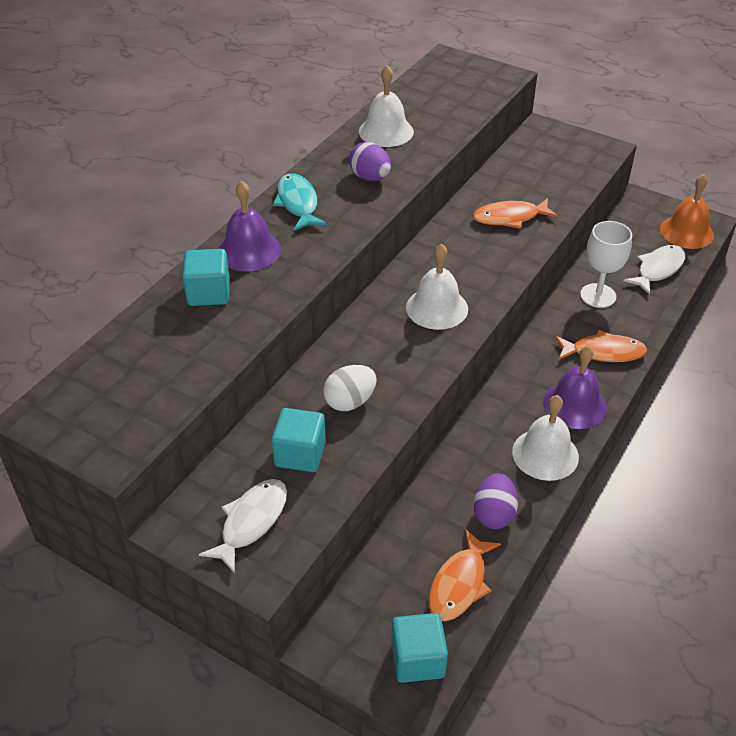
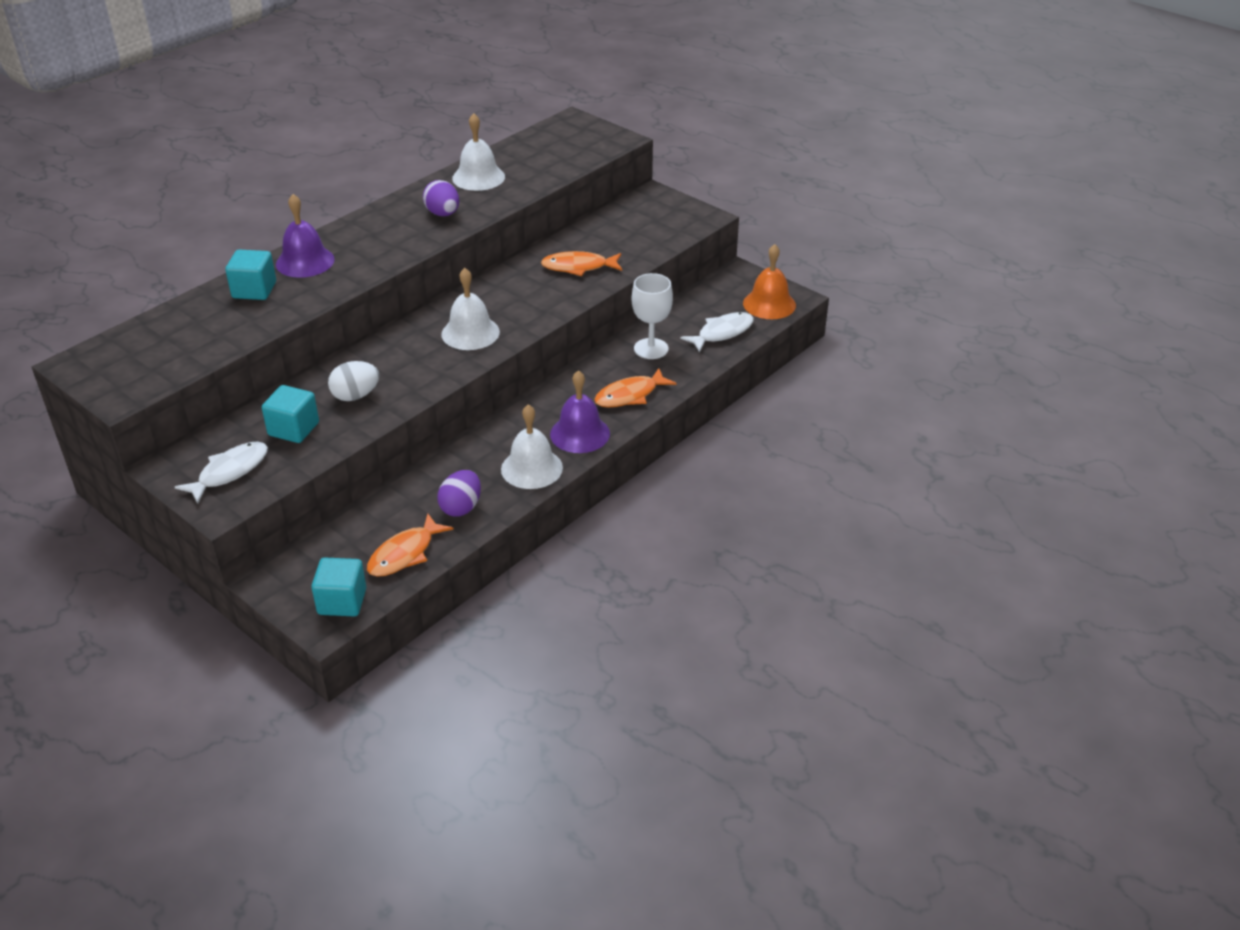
camera: 10 degrees right, 5 degrees down
turquoise fish [273,173,327,231] -> none
orange fish [555,330,647,362] -> orange fish turned 135 degrees clockwise [594,368,677,407]

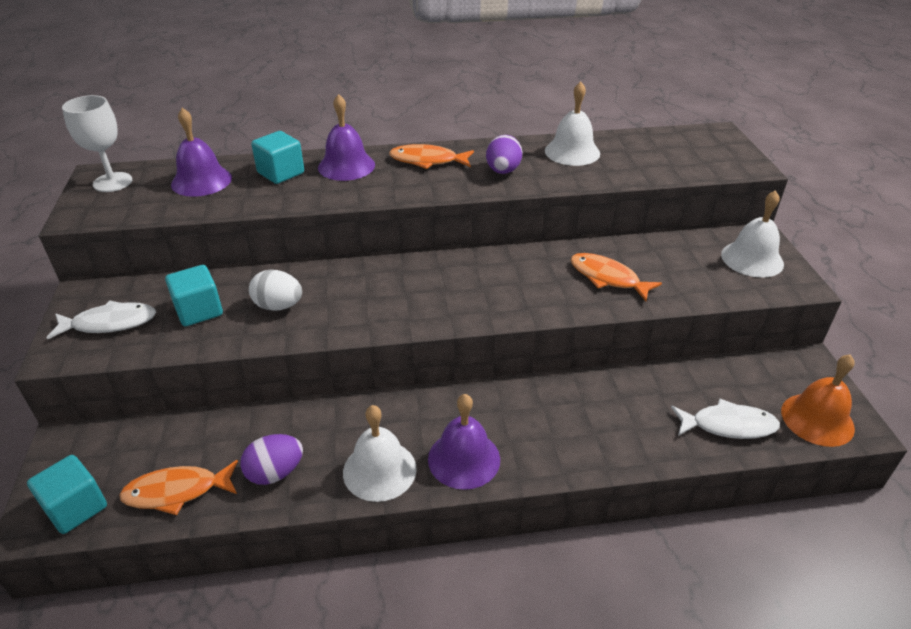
camera: 40 degrees right, 0 degrees up
white bell [442,268,500,350] -> white bell moved to [721,190,784,278]
orange fish [594,368,677,407] -> orange fish moved to [389,144,474,169]
white goblet [632,273,673,359] -> white goblet moved to [62,95,132,192]
none -> purple bell [171,108,232,197]

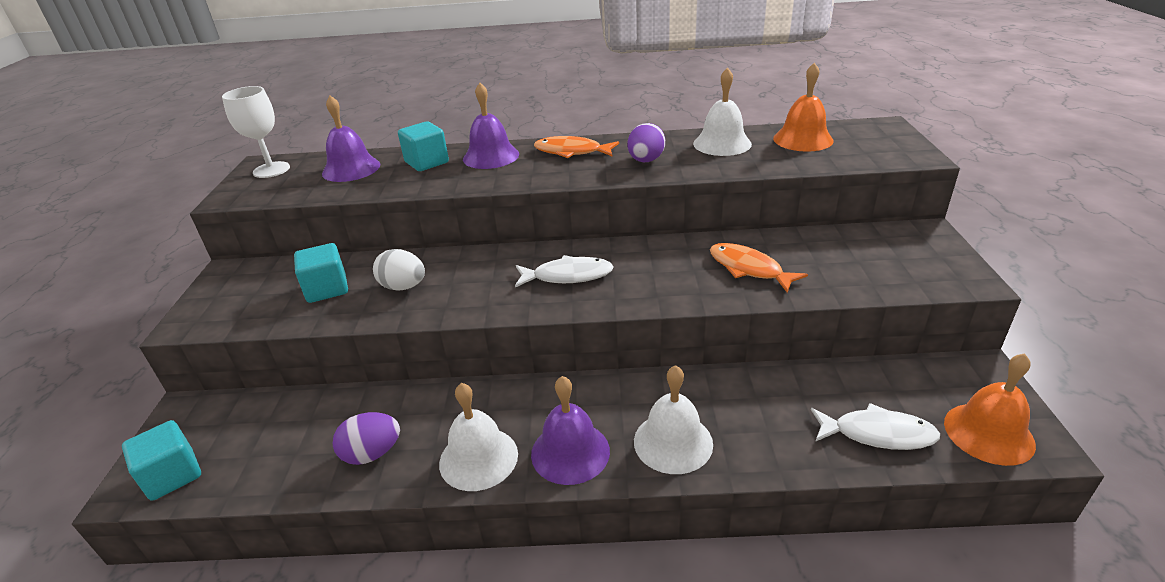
camera: 10 degrees right, 5 degrees down
white fish [47,300,156,339] -> white fish moved to [515,255,614,288]
orange fish [119,460,238,515] -> none
white bell [721,190,784,278] -> white bell moved to [634,365,713,474]
none -> orange bell [773,63,834,152]

